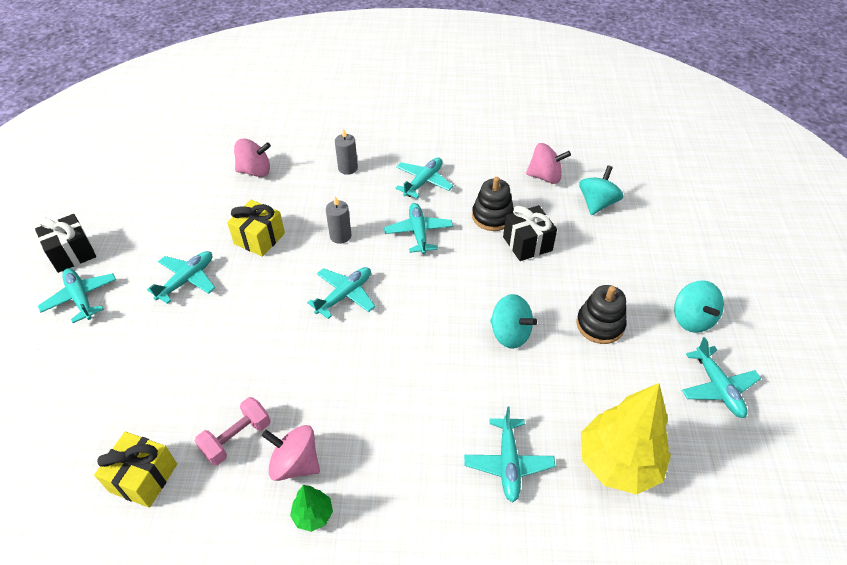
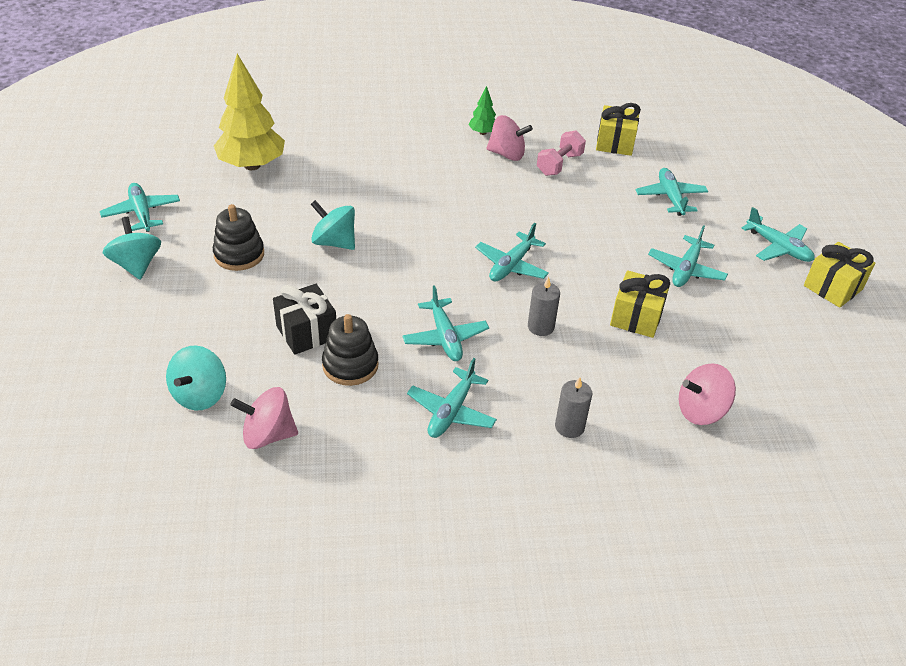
camera: 170 degrees right, 5 degrees down
black gift [35,214,96,273] -> yellow gift [804,242,875,308]
turquoise plane [464,407,555,502] -> turquoise plane moved to [636,168,708,216]

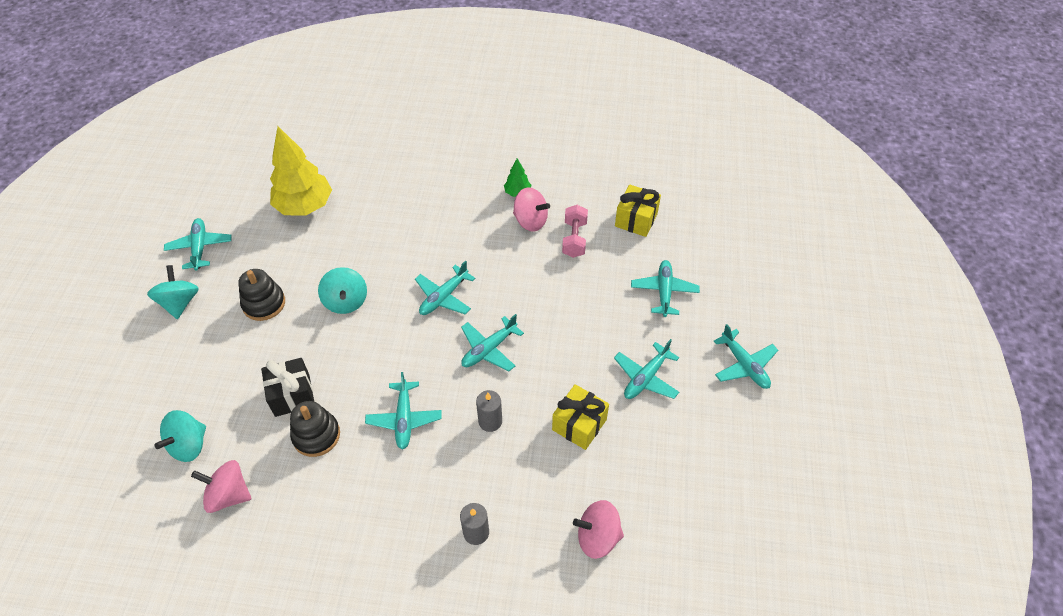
camera: 15 degrees right, 10 degrees up
turquoise spinning top [311,200,355,250] -> turquoise spinning top turned 150 degrees counterclockwise [318,267,367,314]
turquoise plane [407,358,497,438] -> turquoise plane moved to [415,260,475,315]
pink dumbbell [537,130,586,176] -> pink dumbbell turned 45 degrees counterclockwise [562,205,588,258]
yellow gift [804,242,875,308] -> none

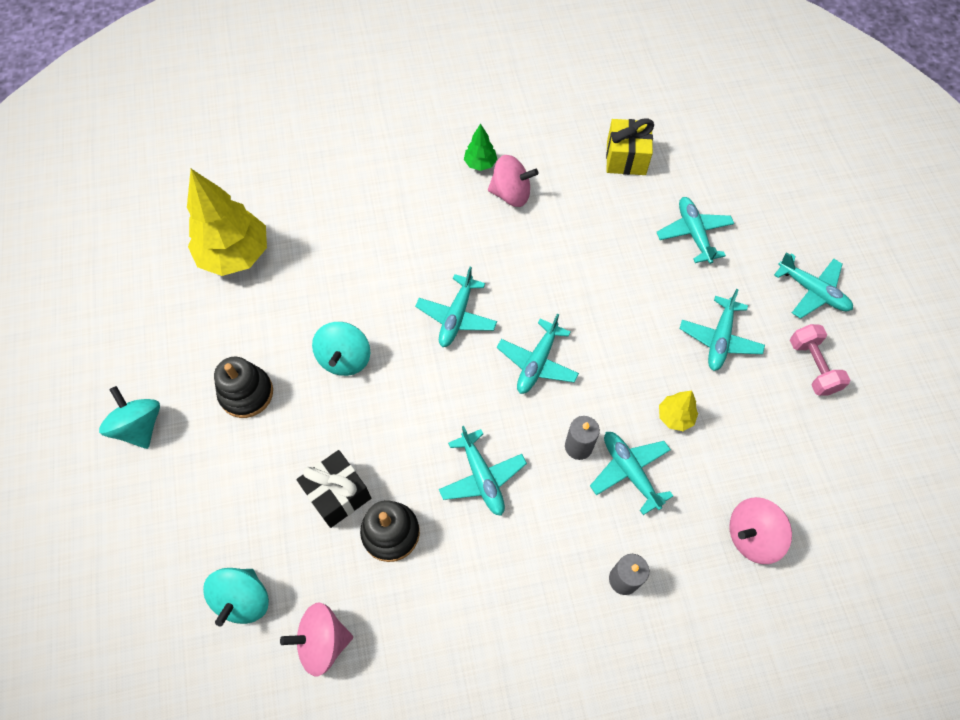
camera: 20 degrees left, 10 degrees up
turquoise plane [164,218,232,271] -> turquoise plane moved to [590,432,673,515]
turquoise spinning top [318,267,367,314] -> turquoise spinning top turned 45 degrees clockwise [312,322,370,376]
yellow gift [552,384,609,450] -> yellow tree [659,391,698,431]
pink dumbbell [562,205,588,258] -> pink dumbbell moved to [790,324,850,396]

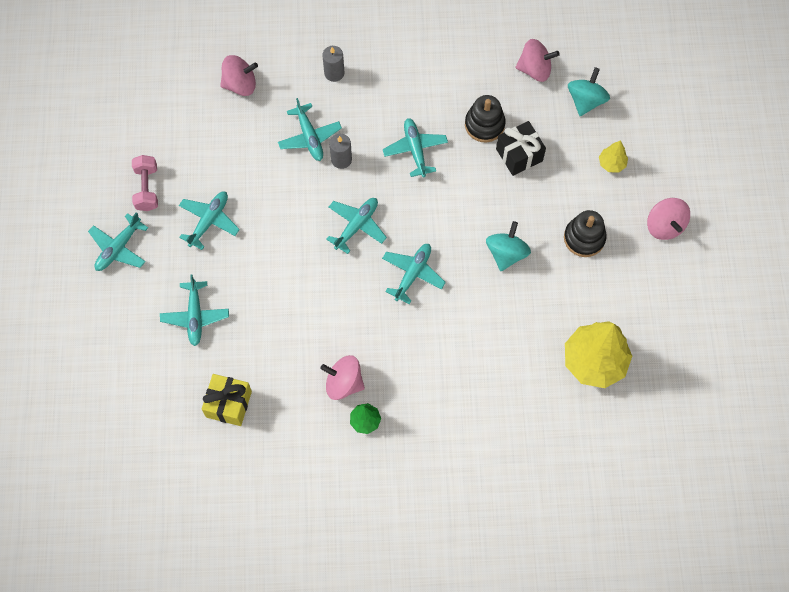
camera: 170 degrees left, 5 degrees up
turquoise spinning top [99,386,160,449] -> pink spinning top [647,198,690,240]
yellow tree [659,391,698,431] -> yellow tree moved to [599,140,628,173]
turquoise plane [774,252,853,319] -> turquoise plane turned 105 degrees counterclockwise [88,212,148,271]

